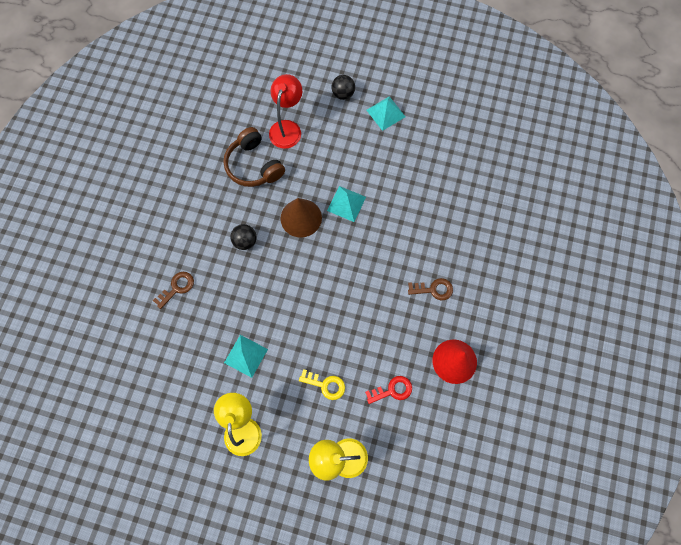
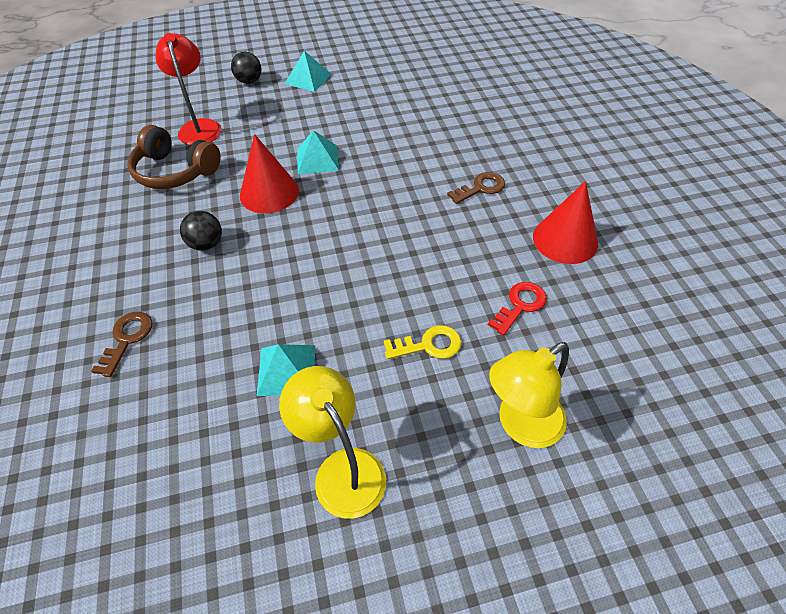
camera: 30 degrees left, 20 degrees down
brown cone [280,198,322,238] -> red cone [240,134,299,213]

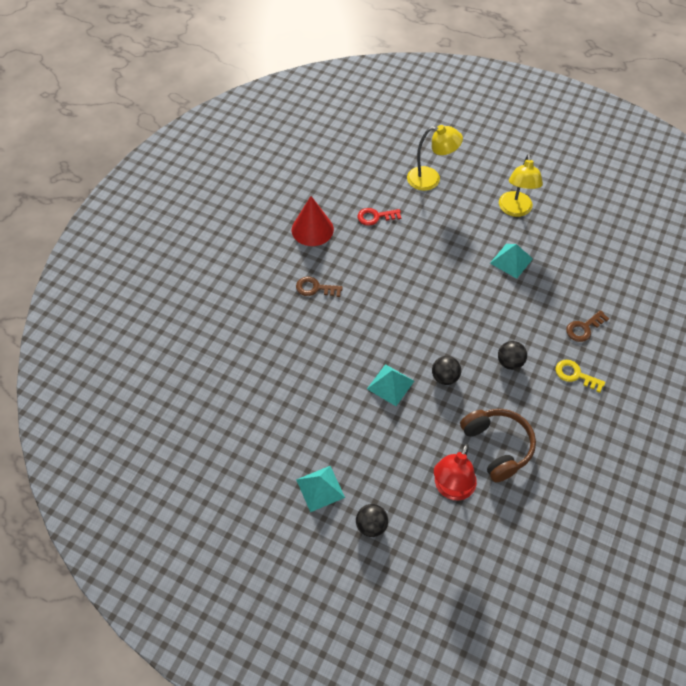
camera: 140 degrees left, 5 degrees up
red cone [240,134,299,213] -> black ball [432,356,461,385]
yellow key [384,325,462,359] -> yellow key moved to [555,360,605,393]

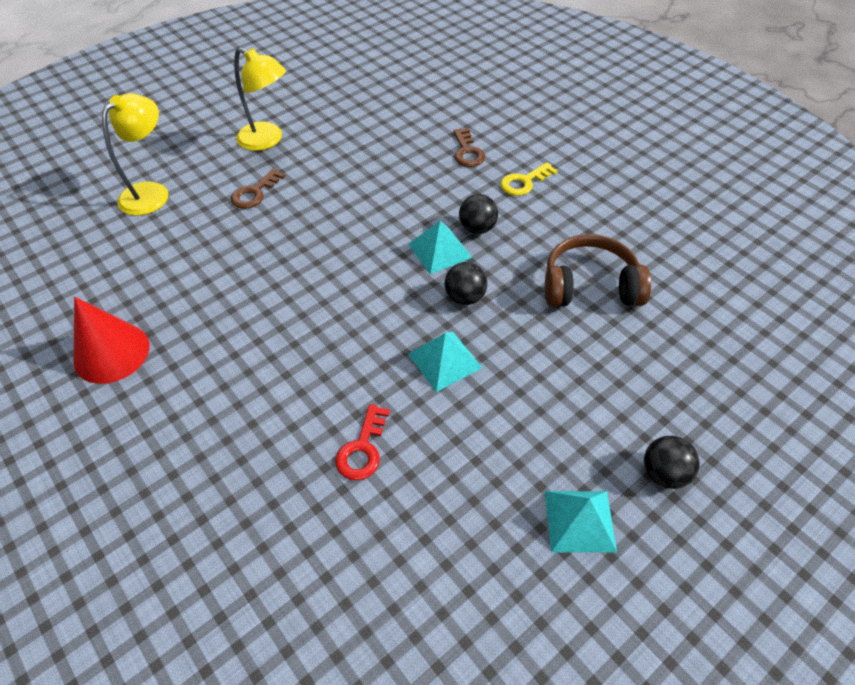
camera: 65 degrees left, 5 degrees down
brown key [296,276,343,297] -> brown key moved to [231,168,285,209]
red key [357,208,401,226] -> red key moved to [335,404,390,480]
red lamp [434,444,477,500] -> none
turquoise pyramid [490,244,533,279] -> turquoise pyramid moved to [408,221,473,274]

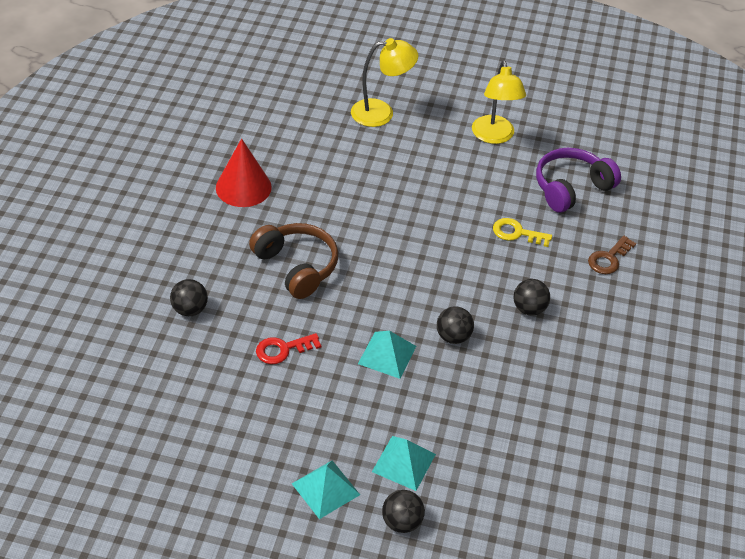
camera: 50 degrees right, 5 degrees down
brown key [231,168,285,209] -> none
turquoise pyramid [408,221,473,274] -> turquoise pyramid moved to [372,436,436,491]
yellow key [500,162,558,196] -> yellow key moved to [493,218,552,247]
brown headphones [545,234,651,307] -> brown headphones moved to [249,223,338,299]
none -> black ball [170,279,208,316]
none -> purple headphones [536,148,621,213]

